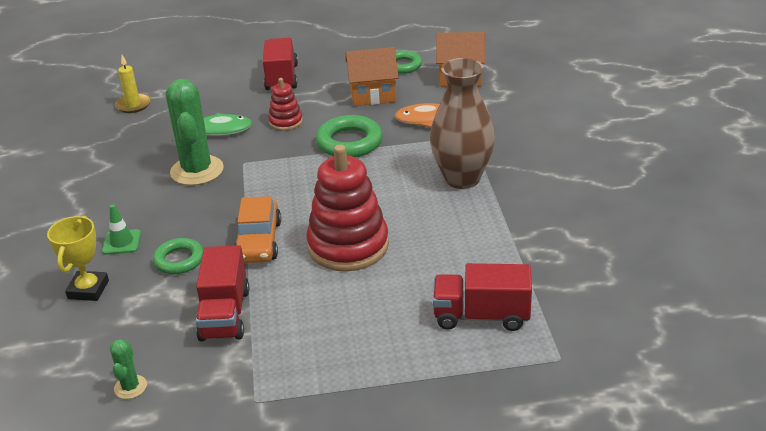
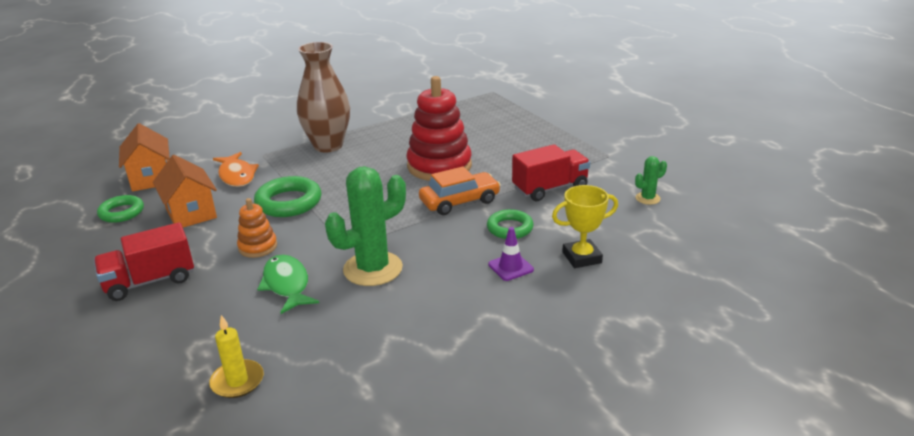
camera: 115 degrees left, 5 degrees down
green traffic cone [102,204,141,255] -> purple traffic cone [488,227,534,281]
red stacking toy [268,78,303,131] -> orange stacking toy [237,198,277,258]
red truck [433,263,532,331] -> none

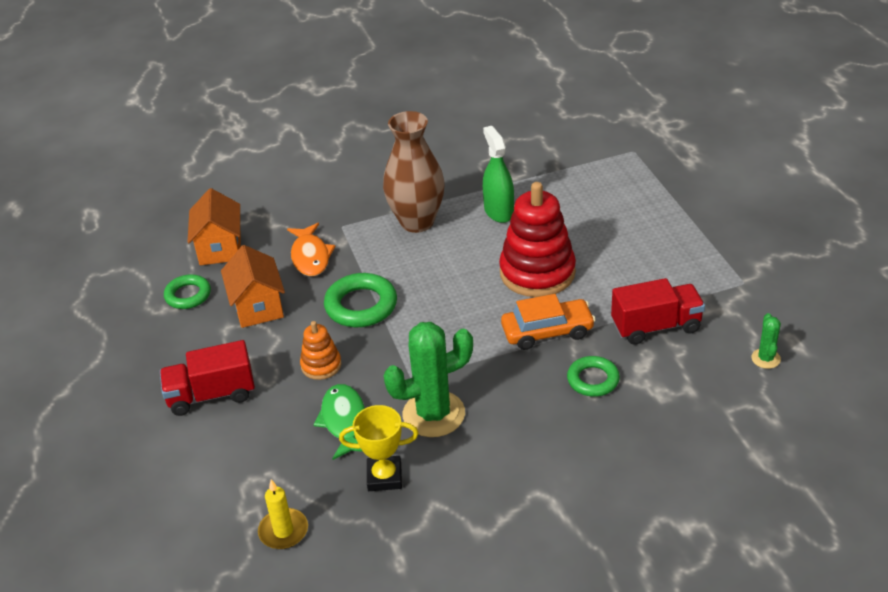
camera: 15 degrees right, 10 degrees up
purple traffic cone [488,227,534,281] -> none
yellow trophy [552,185,618,268] -> yellow trophy moved to [339,405,419,491]
green cactus [635,156,667,205] -> green cactus turned 75 degrees counterclockwise [751,313,781,369]
none -> green spray bottle [483,126,514,223]

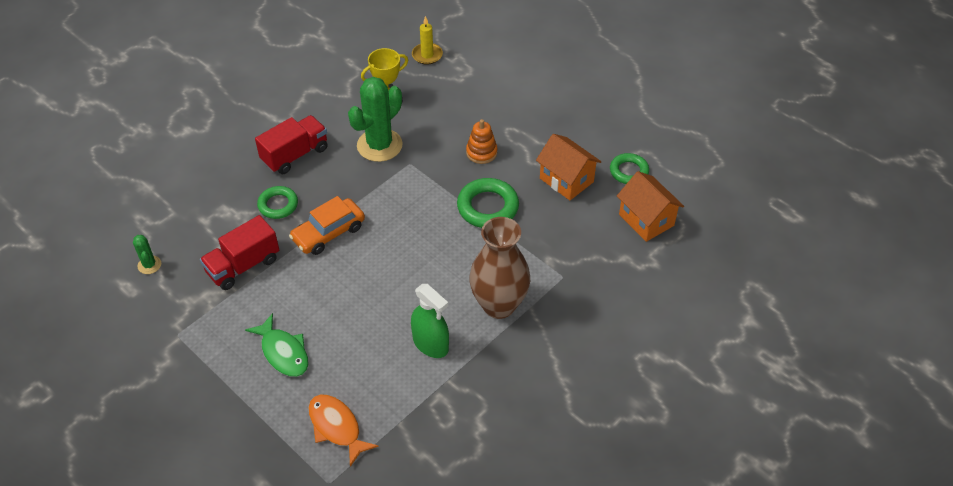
camera: 150 degrees right, 10 degrees up
red truck [160,340,255,416] -> red truck moved to [255,115,327,174]
orange fish [287,223,335,276] -> orange fish moved to [308,395,379,467]
green fish [314,384,365,460] -> green fish moved to [245,313,309,377]
red stacking toy [499,182,576,297] -> none

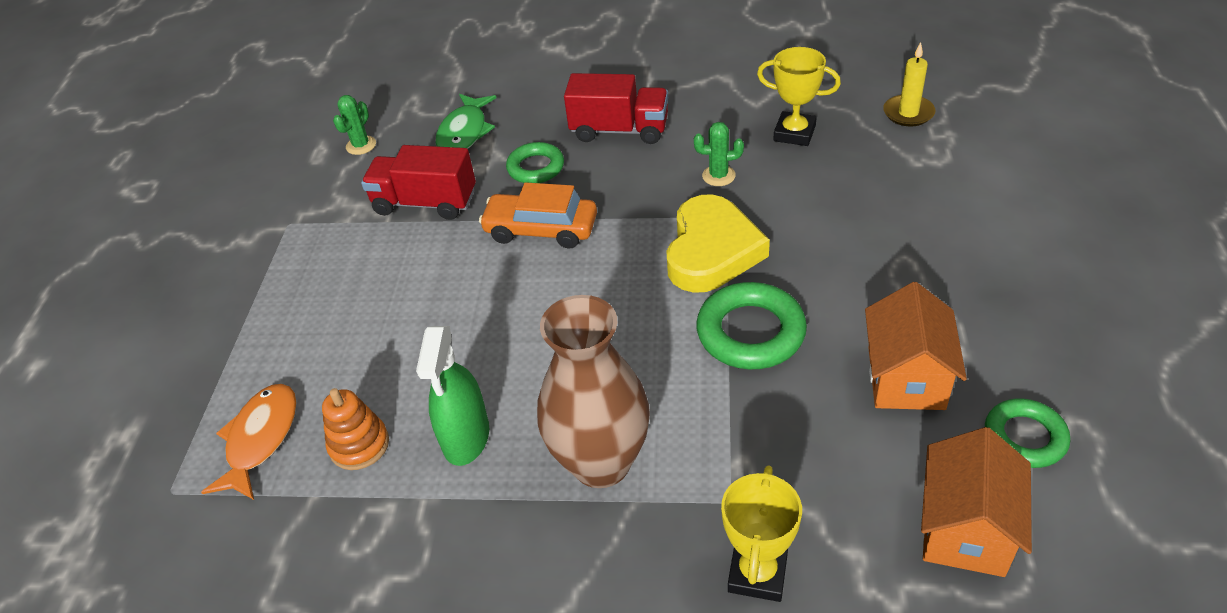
camera: 55 degrees right, 5 degrees down
green fish [245,313,309,377] -> green fish moved to [435,94,496,149]
green cactus [348,77,403,162] -> green cactus [694,122,744,186], size x0.47
orange stacking toy [466,119,497,164] -> orange stacking toy moved to [322,388,389,470]
none -> yellow heart [666,194,770,293]
none -> yellow trophy [721,465,802,602]

